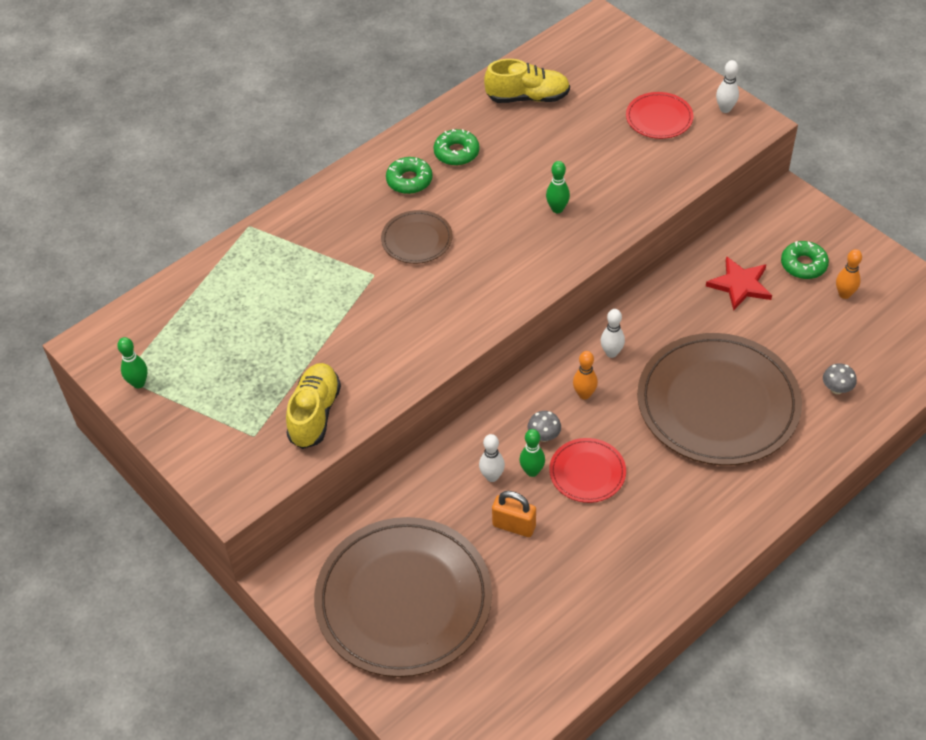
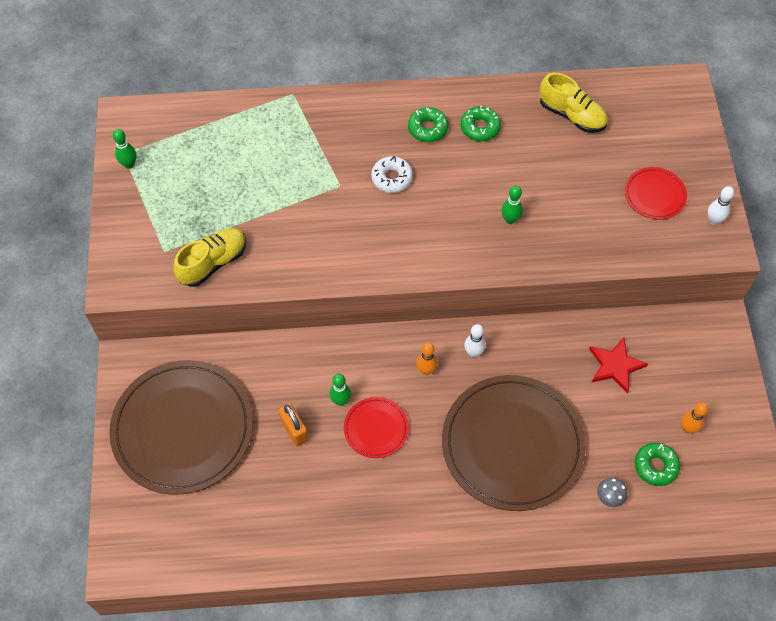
camera: 35 degrees right, 10 degrees up
brown plate [381,210,453,264] -> white donut [371,156,413,193]
white bowling pin [479,434,505,482] -> none
grey mushroom [528,411,561,442] -> none
green donut [781,241,829,279] -> green donut moved to [635,443,680,486]

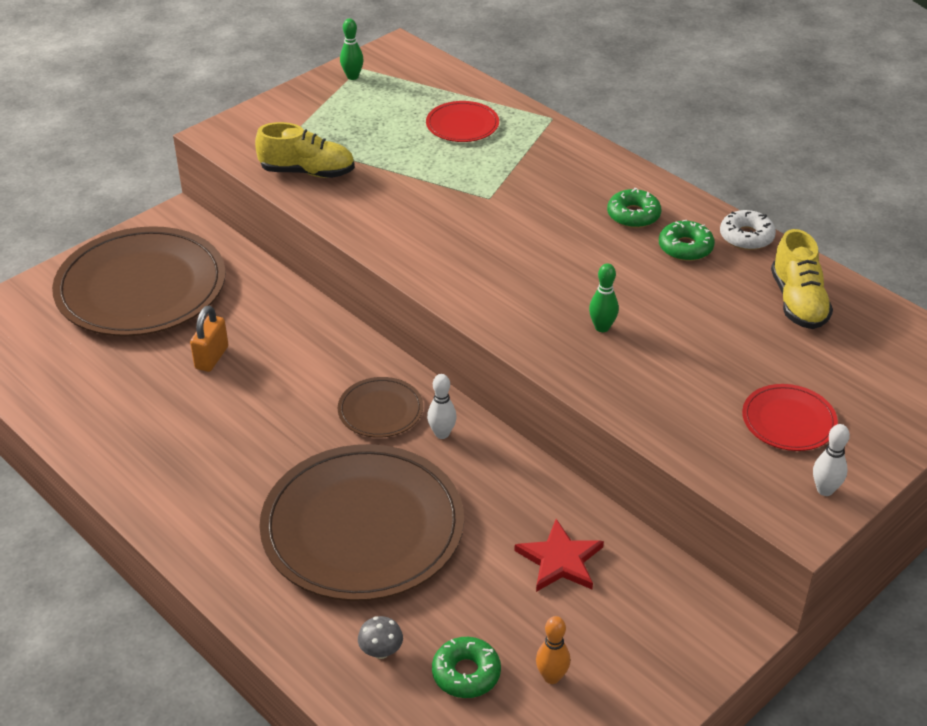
camera: 50 degrees right, 20 degrees down
green bowling pin [329,374,351,406] -> none
red plate [344,397,409,458] -> red plate moved to [426,101,499,142]
white donut [371,156,413,193] -> white donut moved to [720,210,776,250]
orange bowling pin [416,342,438,375] -> brown plate [338,377,423,438]

